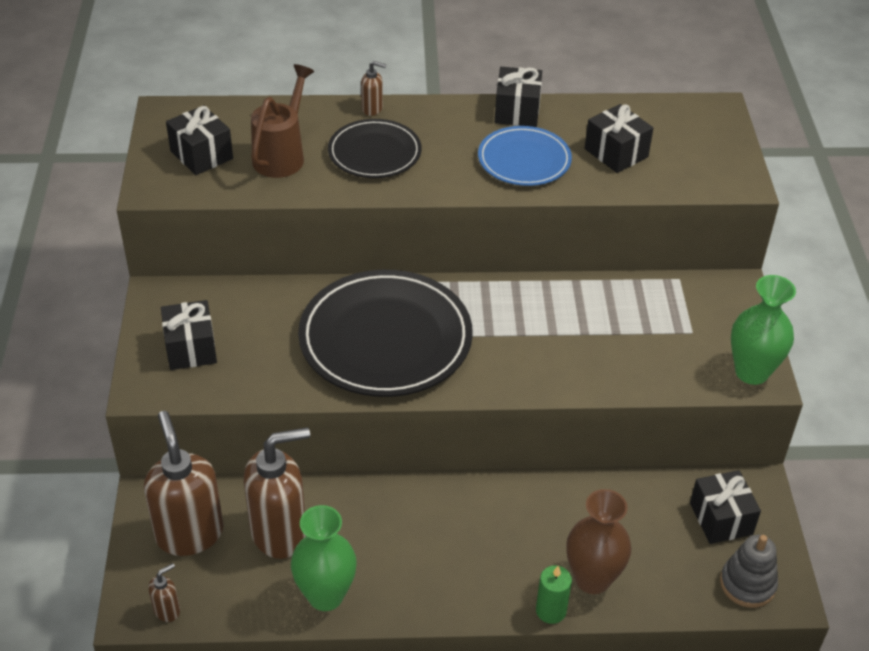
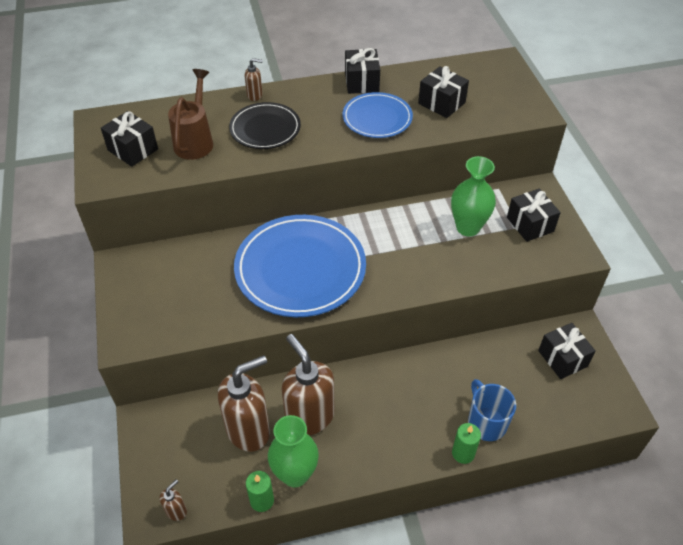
camera: 10 degrees left, 5 degrees up
brown soap dispenser [144,411,224,556] -> brown soap dispenser moved to [282,334,335,436]
black gift [161,300,217,370] -> black gift moved to [507,189,561,242]
black plate [298,270,473,397] -> blue plate [234,215,366,317]
brown vase [566,489,631,594] -> blue mug [468,379,516,441]
grey stacking toy [720,535,778,608] -> none
green vase [731,275,796,385] -> green vase moved to [451,156,496,236]
none -> green candle [246,471,274,512]

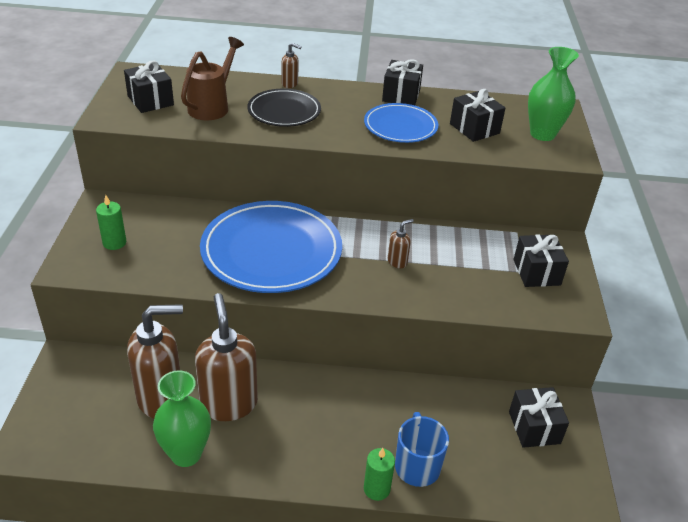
camera: 15 degrees right, 10 degrees down
brown soap dispenser [160,479,187,521] -> brown soap dispenser moved to [388,219,414,268]
green candle [246,471,274,512] -> green candle moved to [96,195,126,250]
green vase [451,156,496,236] -> green vase moved to [528,47,579,141]

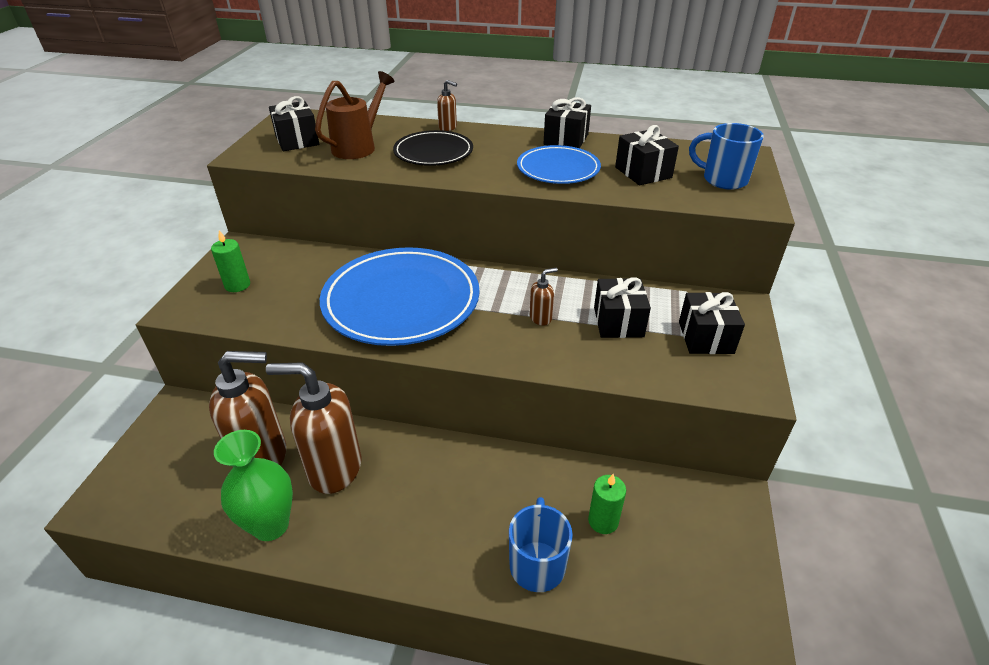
camera: 10 degrees right, 0 degrees up
brown soap dispenser [195,293,258,421] -> brown soap dispenser turned 75 degrees counterclockwise [266,362,361,494]
green candle [364,448,395,501] -> green candle moved to [588,474,626,534]
black gift [509,387,569,448] -> black gift moved to [594,277,651,338]
green vase [528,47,579,141] -> blue mug [689,123,764,190]

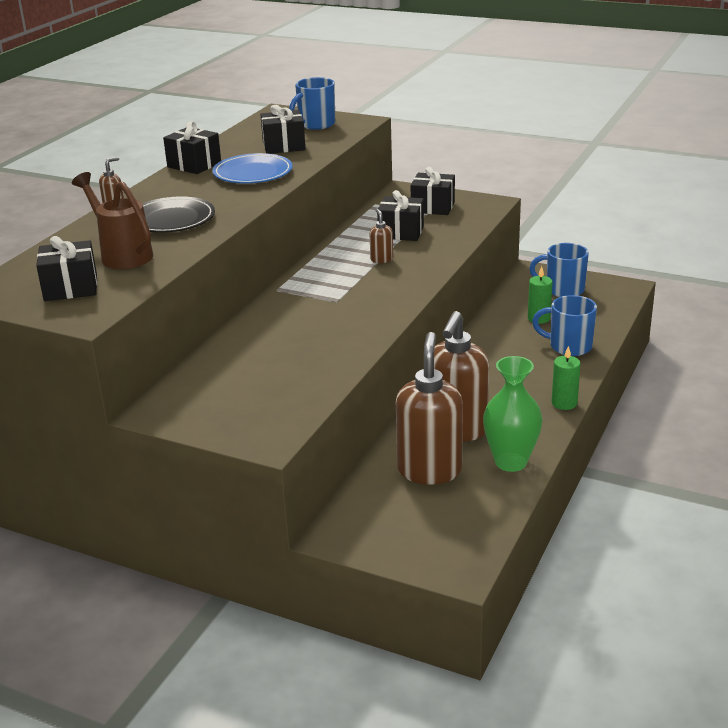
camera: 75 degrees left, 10 degrees down
green candle [211,230,250,292] -> green candle moved to [552,346,580,410]
blue plate [320,247,480,346] -> none
none -> blue mug [529,243,589,297]

